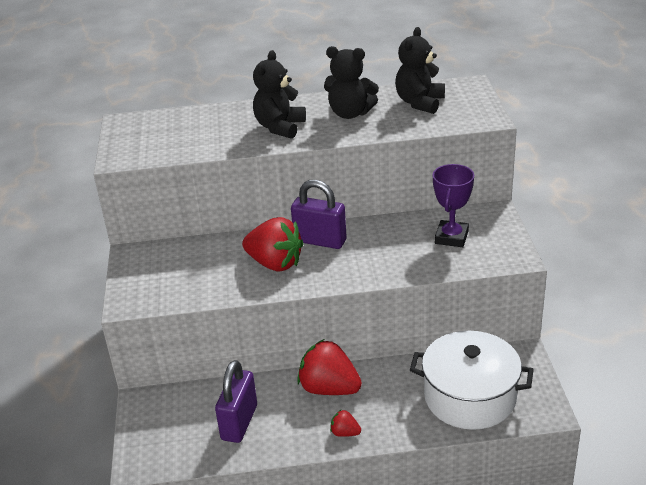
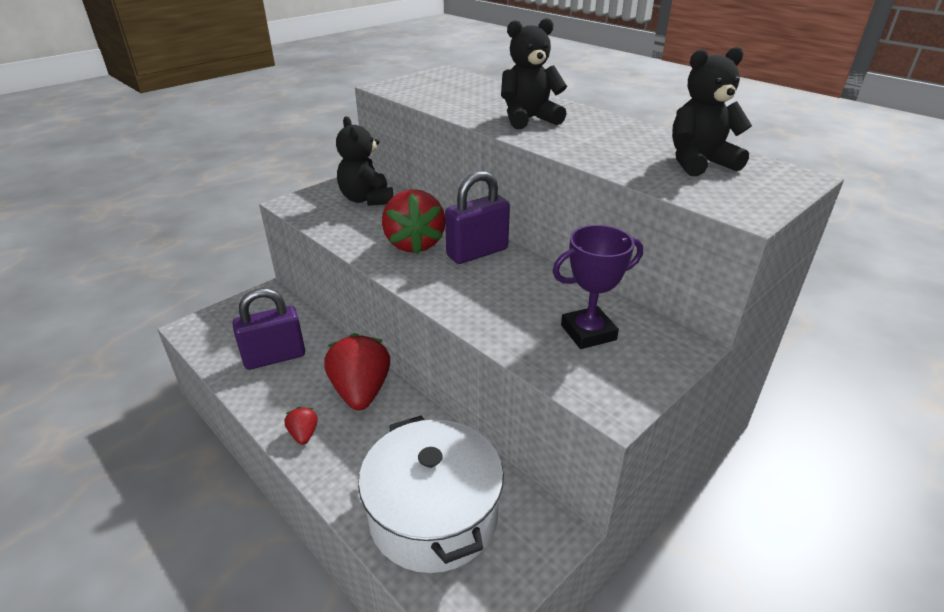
camera: 50 degrees right, 0 degrees up
purple padlock [291,180,347,249] -> purple padlock turned 75 degrees clockwise [445,171,510,264]
black teddy bear [324,46,379,119] -> black teddy bear moved to [336,116,393,206]

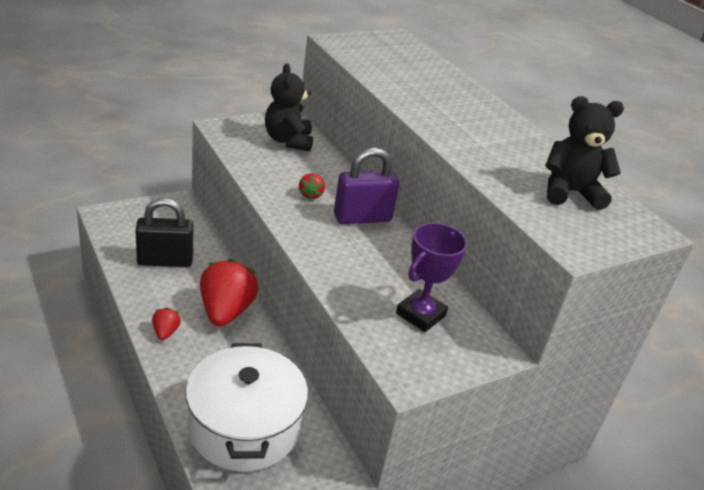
camera: 10 degrees right, 0 degrees up
purple padlock [233,288,305,370] -> black padlock [136,198,194,267]
red strawberry [382,189,445,254] -> red strawberry [299,173,325,200], size x0.46
black teddy bear [501,18,567,129] -> none
purple trophy [553,225,643,349] -> purple trophy turned 45 degrees counterclockwise [396,223,467,332]

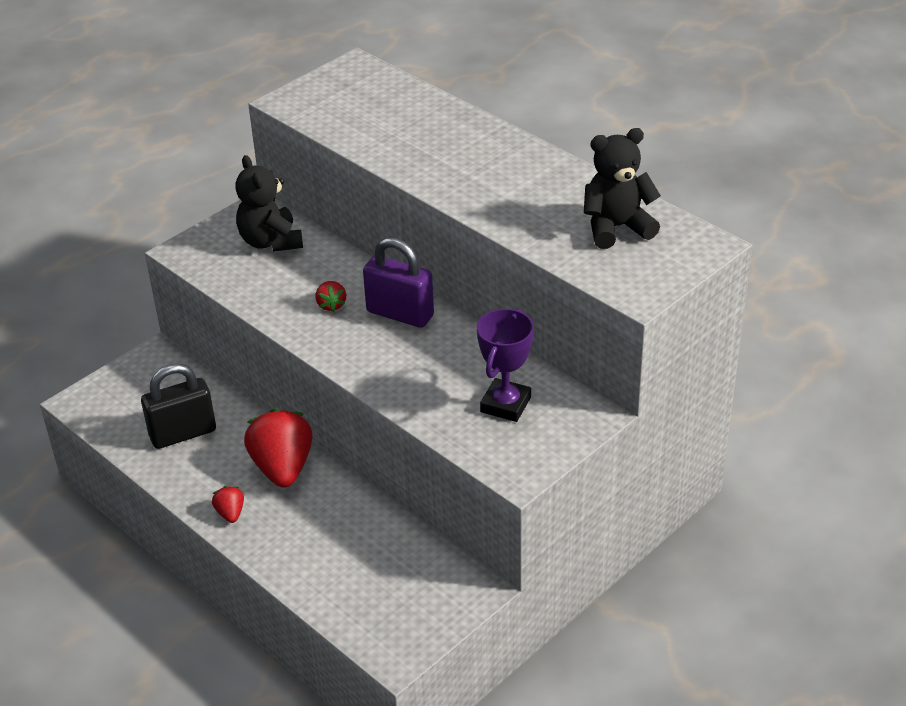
camera: 10 degrees left, 5 degrees up
white pot [185,343,308,472] -> none
purple padlock [334,147,399,224] -> purple padlock turned 60 degrees clockwise [363,238,434,328]

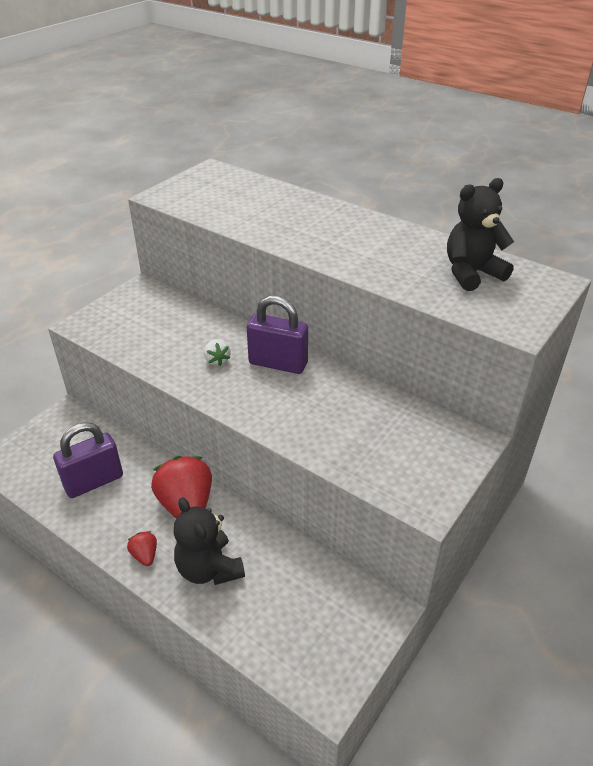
camera: 10 degrees left, 0 degrees up
black padlock [141,364,216,449] -> purple padlock [53,422,123,498]
black teddy bear [235,155,303,252] -> black teddy bear moved to [174,497,245,585]
red strawberry [315,281,346,312] -> white strawberry [204,339,231,366]
purple trophy [477,309,534,422] -> none

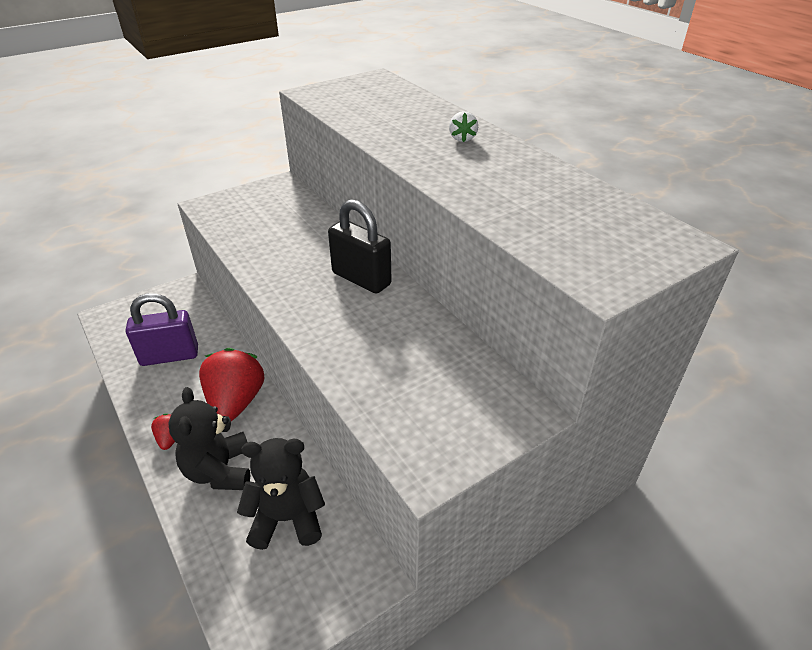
camera: 20 degrees right, 0 degrees up
white strawberry [204,339,231,366] -> white strawberry moved to [449,111,478,142]
purple padlock [247,296,308,374] -> black padlock [328,199,392,294]
black teddy bear [447,178,514,291] -> black teddy bear moved to [237,438,325,550]

